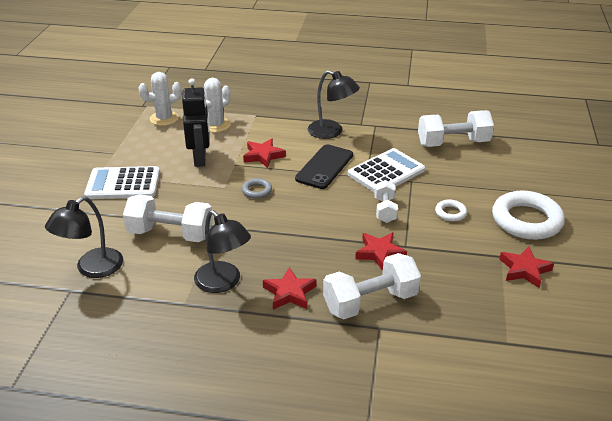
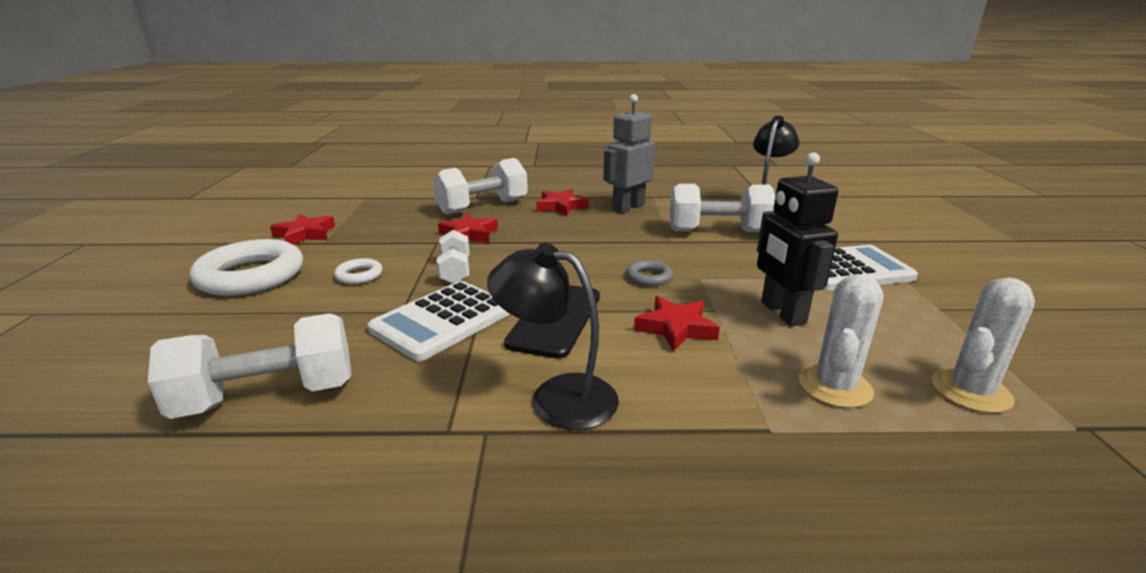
camera: 170 degrees right, 10 degrees down
black lamp [194,210,251,293] -> grey robot [603,94,655,213]

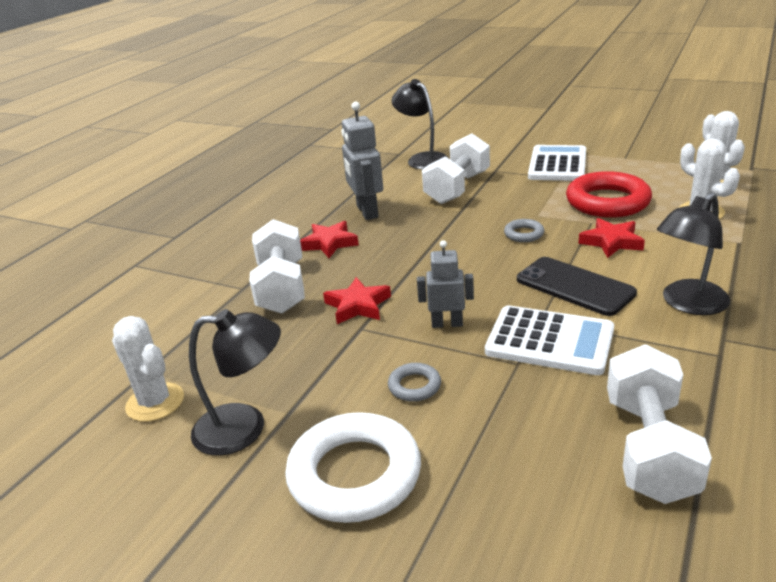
camera: 60 degrees left, 5 degrees up
red star [270,214,335,245] -> black lamp [189,309,281,456]
white ring [334,258,382,284] -> grey ring [388,363,441,402]
white calculator [367,281,510,361] -> white calculator turned 45 degrees counterclockwise [485,305,614,375]
white dumbbell [437,230,469,284] -> grey robot [417,240,474,328]
black robot [757,152,838,326] -> red ring [566,171,652,218]
none -> white cactus [112,316,184,422]

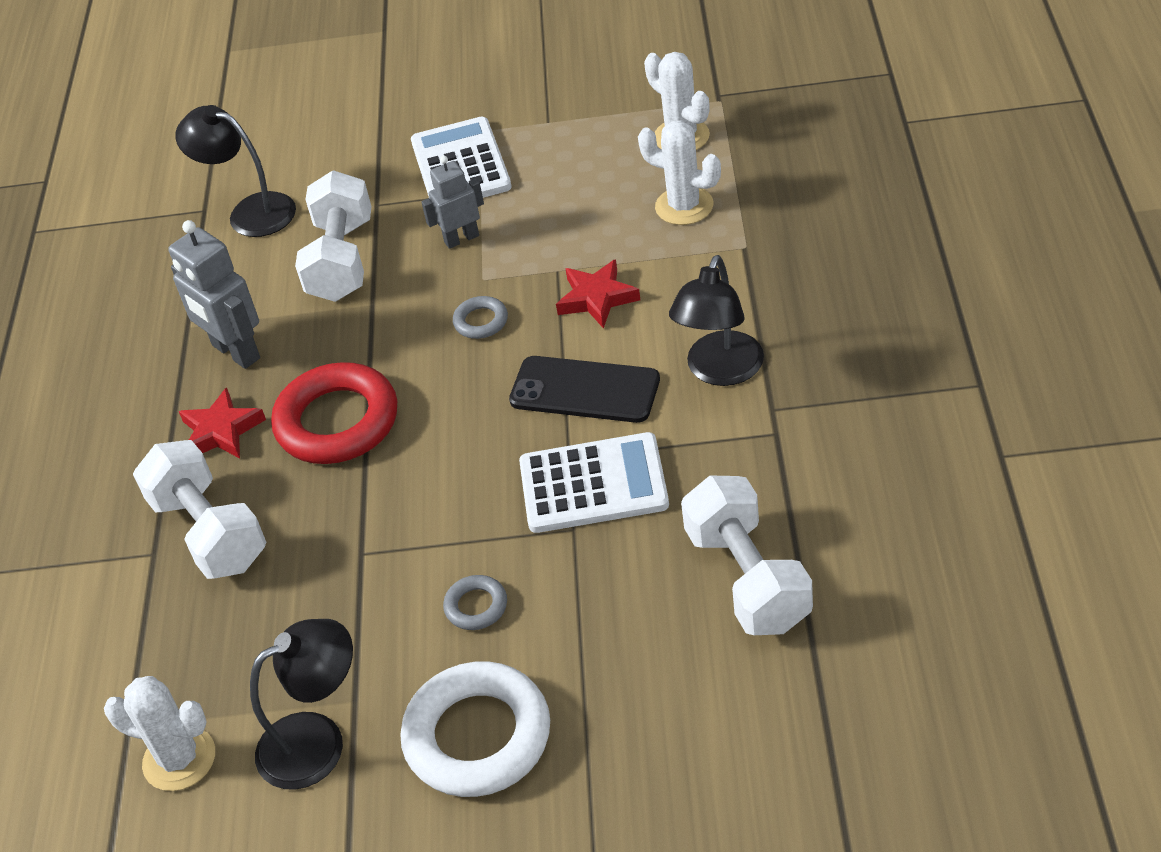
camera: 25 degrees left, 15 degrees up
red star [323,277,391,324] -> none
grey robot [417,240,474,328] -> grey robot moved to [421,156,484,249]
red ring [566,171,652,218] -> red ring moved to [271,362,397,464]

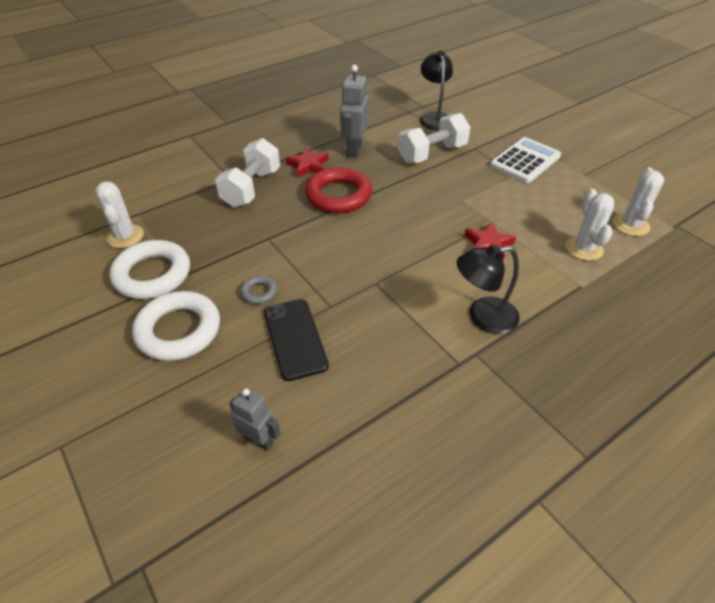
camera: 50 degrees right, 0 degrees up
black lamp [250,619,353,790] -> white ring [109,240,190,299]
grey robot [421,156,484,249] -> grey robot moved to [229,387,280,451]
grey ring [453,296,508,339] -> none
black phone [509,356,660,423] -> black phone moved to [264,299,329,381]
white calculator [519,432,669,533] -> none
white dumbbell [681,476,813,635] -> none

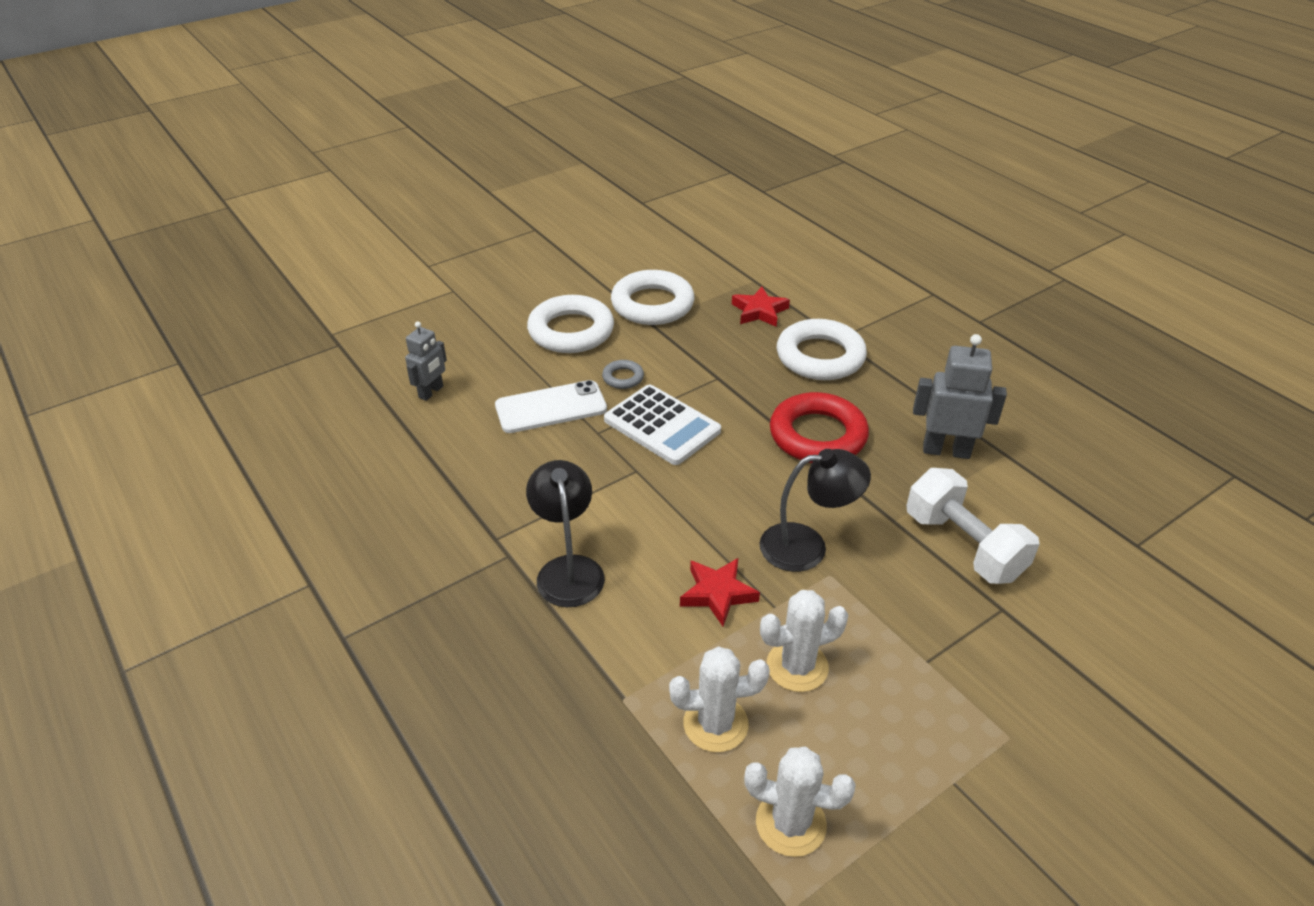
camera: 90 degrees right, 5 degrees down
white cactus [95,181,144,248] -> white cactus moved to [760,590,848,692]
white dumbbell [215,138,280,208] -> white ring [777,319,867,380]
black phone [264,299,329,381] -> white phone [495,380,607,433]
red star [286,147,329,178] -> red star moved to [732,287,790,327]
black lamp [420,51,453,130] -> black lamp moved to [760,449,871,572]
white calculator [490,137,561,183] -> white calculator moved to [604,384,721,465]

